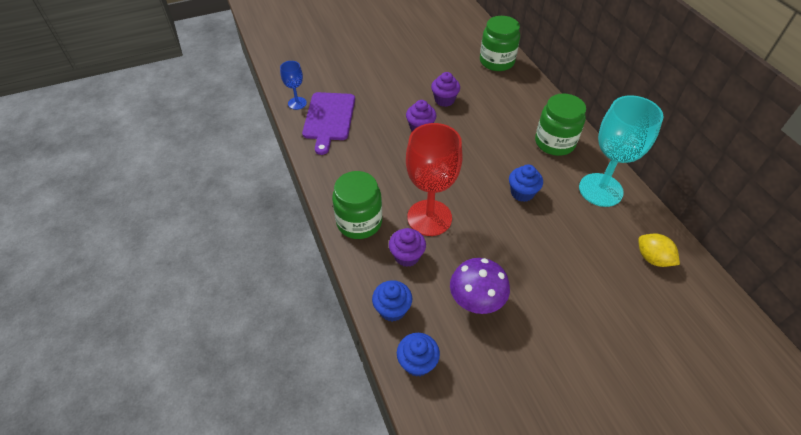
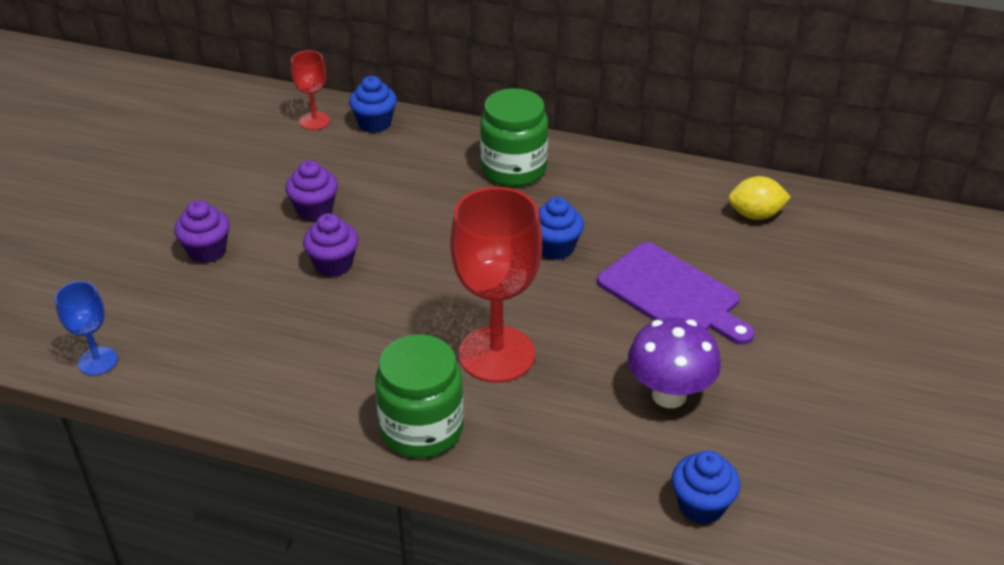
camera: 50 degrees left, 10 degrees down
purple cutting board [302,92,355,155] -> purple cutting board moved to [597,242,755,345]
blue cupcake [372,280,412,322] -> blue cupcake moved to [349,76,397,133]
purple cupcake [389,228,426,267] -> purple cupcake moved to [174,200,230,263]
green jar [480,16,520,71] -> red goblet [291,50,330,130]
turquoise goblet [579,95,664,207] -> none

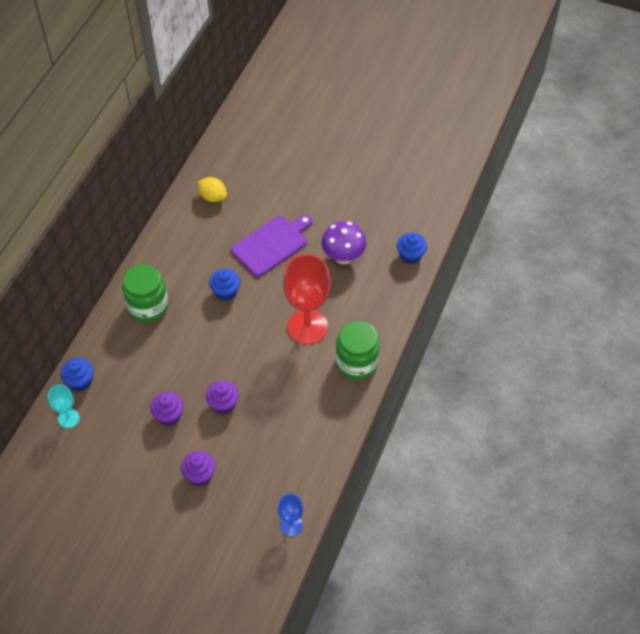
camera: 85 degrees left, 15 degrees up
red goblet [291,50,330,130] -> turquoise goblet [48,385,80,428]
yellow lemon [728,176,791,220] -> yellow lemon turned 60 degrees counterclockwise [197,177,227,202]

